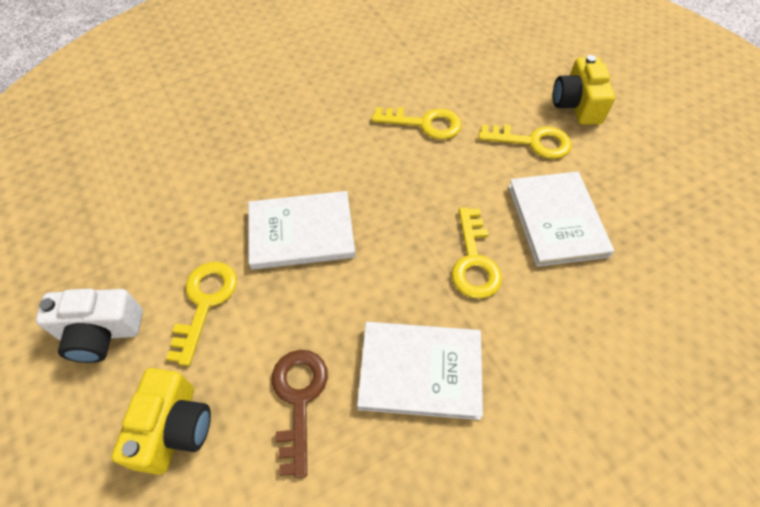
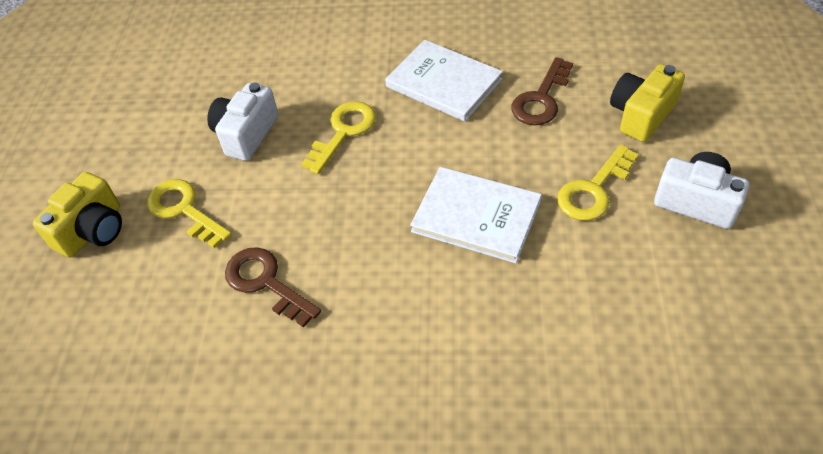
camera: 145 degrees left, 5 degrees down
yellow key [372,107,462,140] -> brown key [225,247,321,327]
white book [508,171,614,267] -> white camera [207,83,278,161]

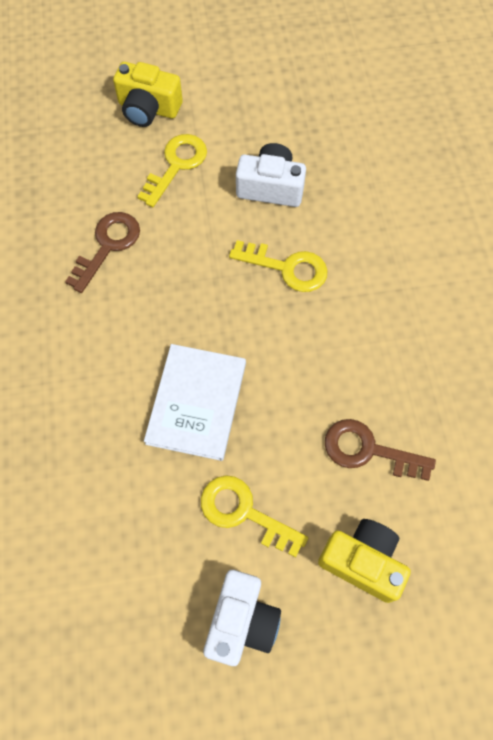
camera: 75 degrees right, 15 degrees up
white book [385,40,503,121] -> none

